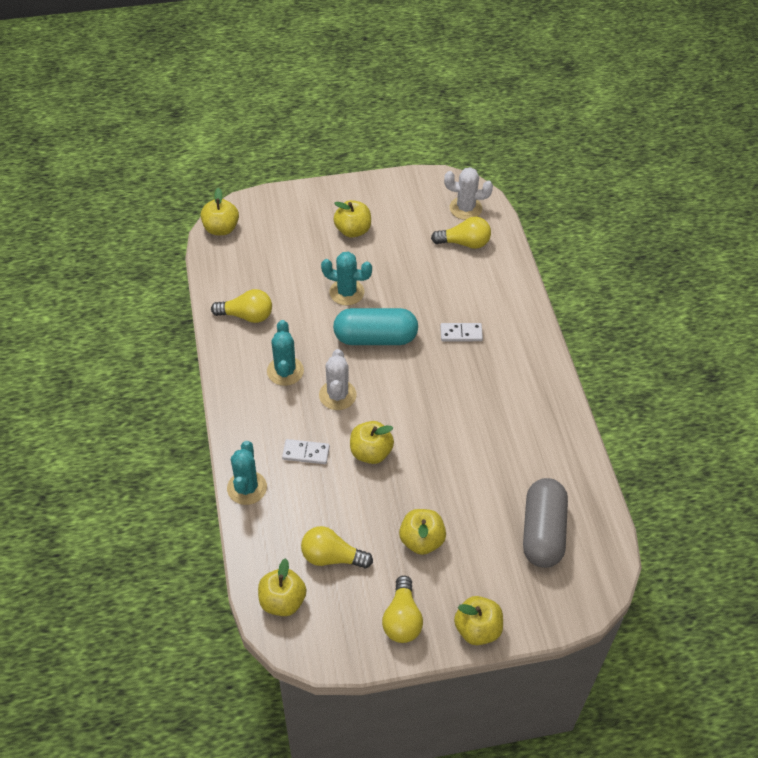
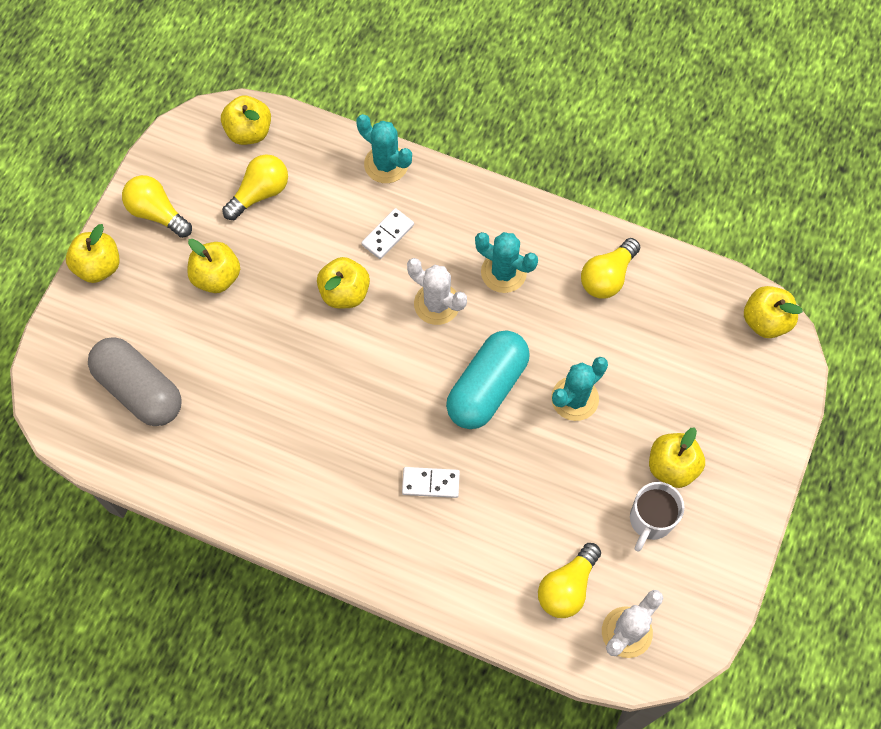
camera: 125 degrees right, 15 degrees up
white domino [440,323,483,341] -> white domino turned 60 degrees clockwise [402,467,460,498]
none -> white mug [630,482,684,552]

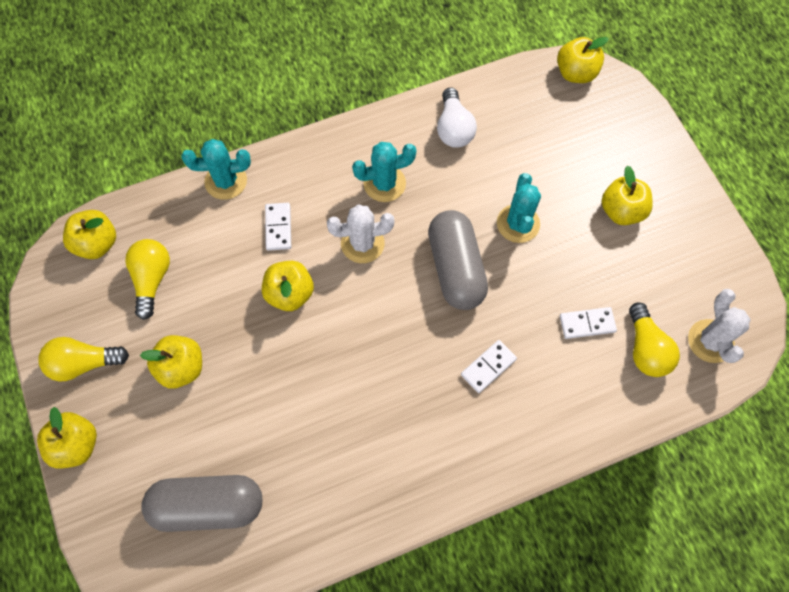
camera: 45 degrees left, 0 degrees up
turquoise capsule [446,330,530,429] -> grey capsule [428,210,488,310]
yellow light bulb [581,238,640,299] -> white light bulb [437,87,477,148]
white mug [630,482,684,552] -> none
none -> white domino [560,307,617,339]

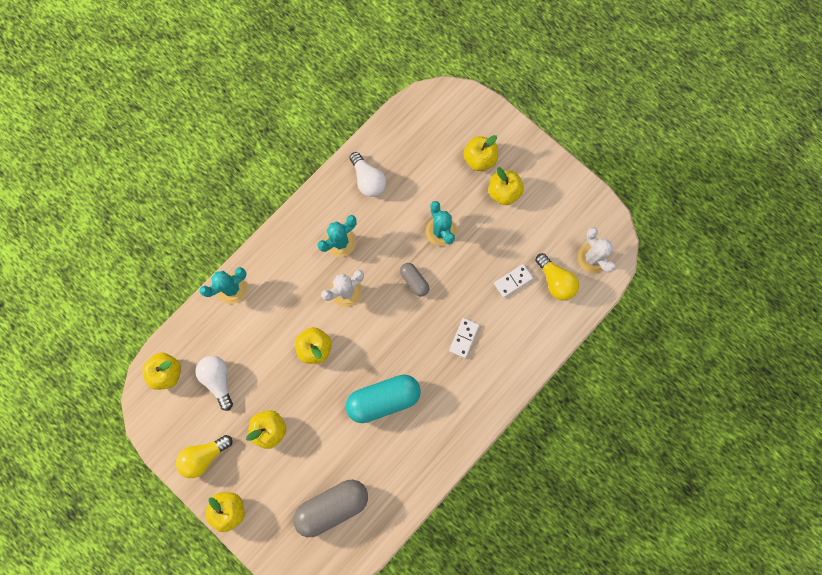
camera: 25 degrees left, 10 degrees up
yellow light bulb [125,239,170,320] -> white light bulb [195,356,233,411]
white domino [265,203,291,251] -> none
grey capsule [428,210,488,310] -> grey capsule [400,263,429,297], size x0.52
yellow apple [557,37,609,83] -> yellow apple moved to [463,135,498,171]
none -> turquoise capsule [346,375,421,423]

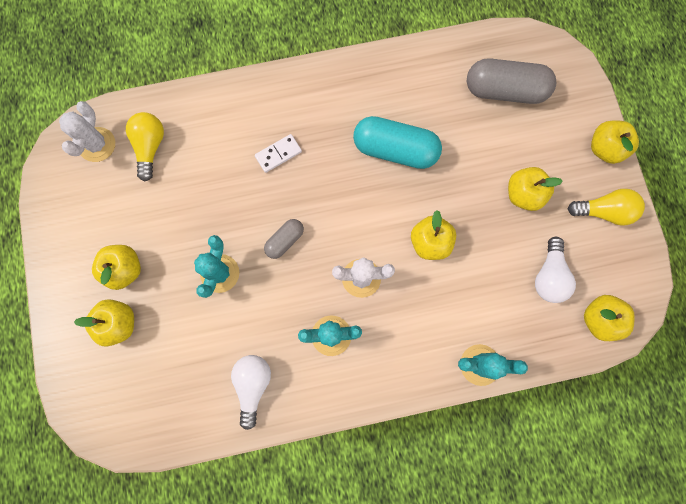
camera: 145 degrees left, 0 degrees up
grey capsule [400,263,429,297] -> grey capsule turned 45 degrees clockwise [264,219,304,259]
white domino [494,264,533,298] -> none

